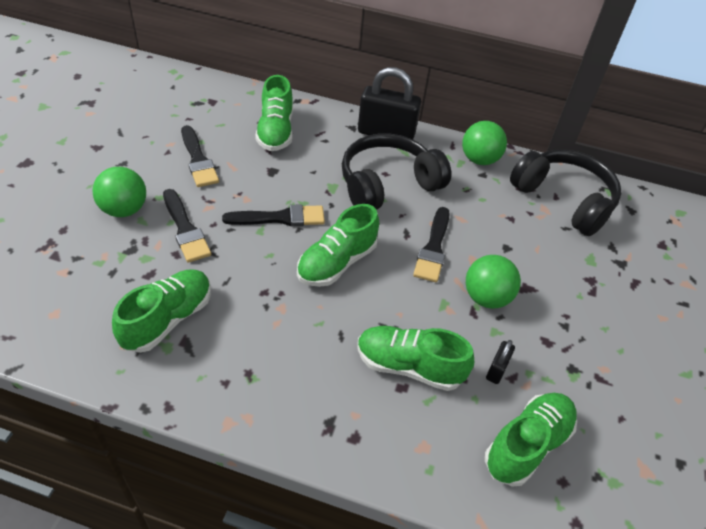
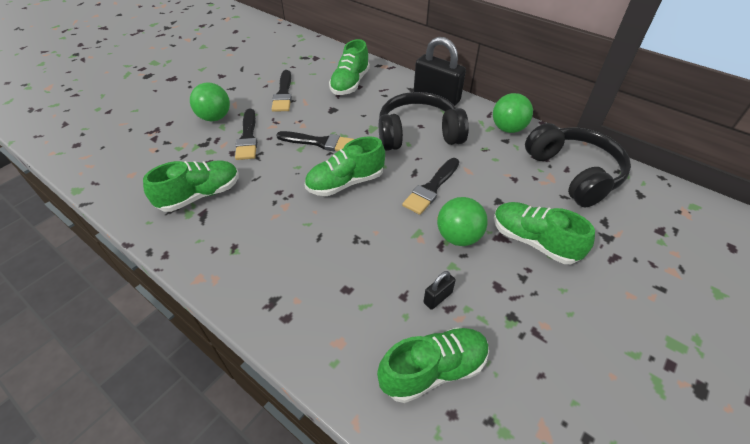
camera: 25 degrees right, 0 degrees up
green shoe [358,326,474,391] -> green shoe moved to [494,202,595,264]

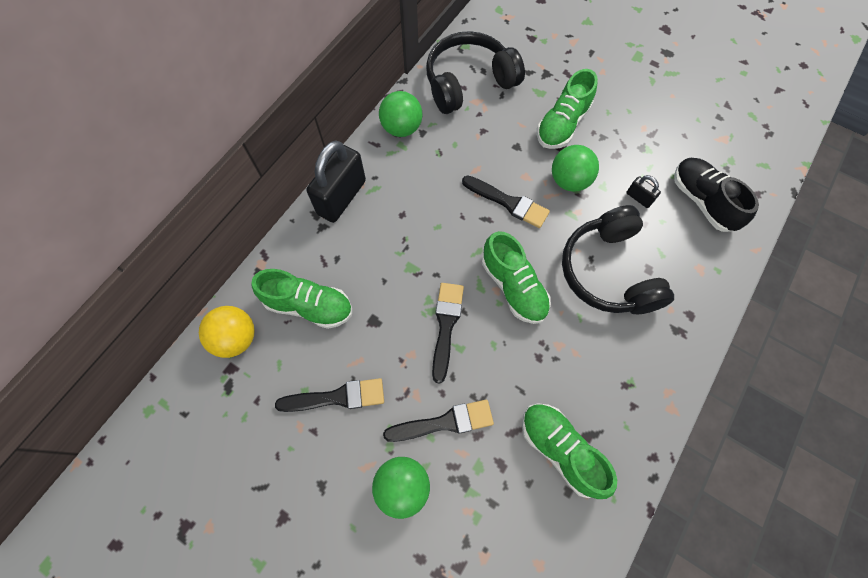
camera: 95 degrees left, 20 degrees up
green shoe [377,327,489,403] -> black shoe [674,158,759,232]
black headphones [379,92,469,151] -> black headphones moved to [562,205,674,314]
none -> yellow ball [199,306,255,358]

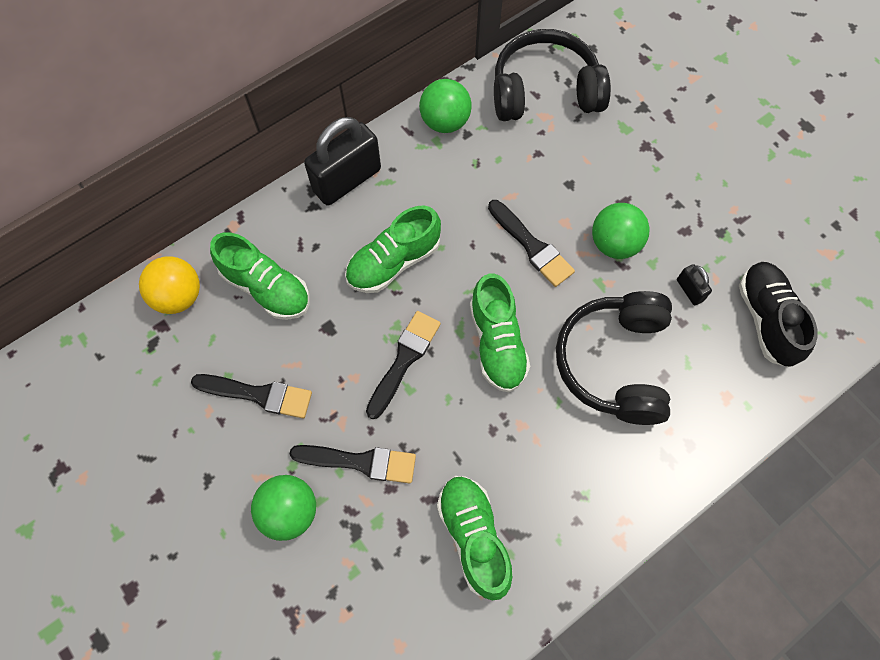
camera: 20 degrees right, 0 degrees up
green shoe [537,69,598,149] -> green shoe moved to [345,206,441,293]

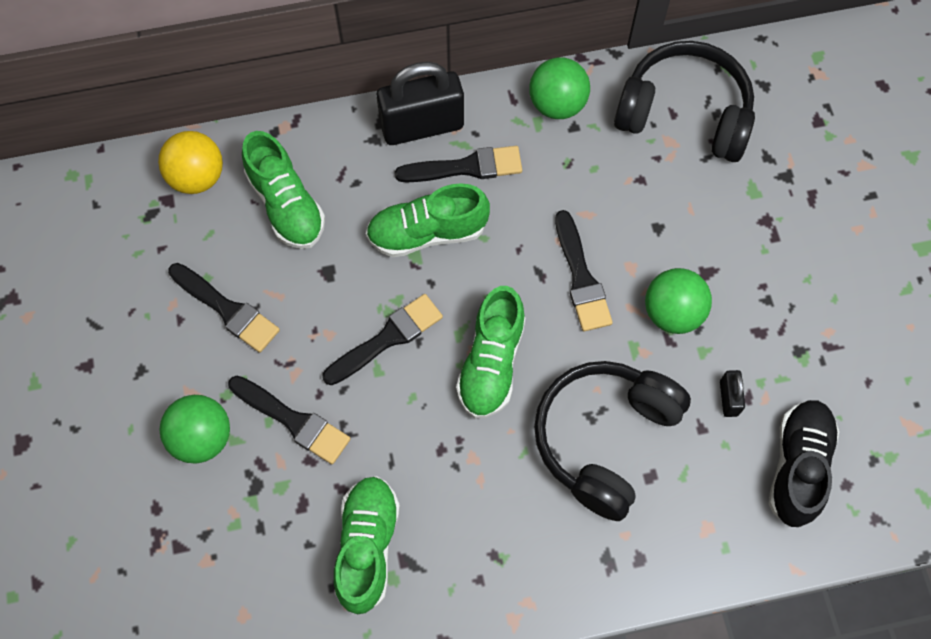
camera: 25 degrees right, 0 degrees up
none -> black brush [395,146,522,182]

